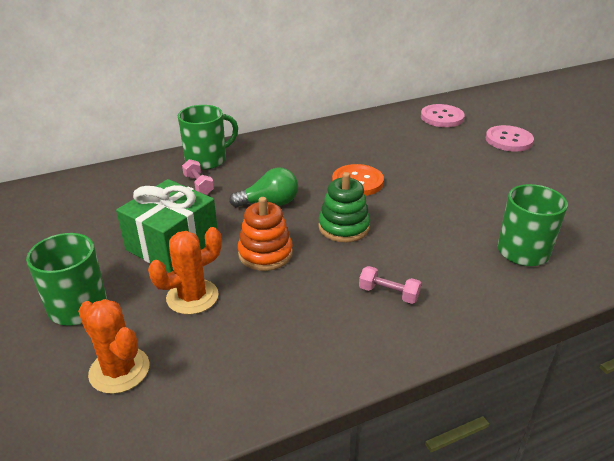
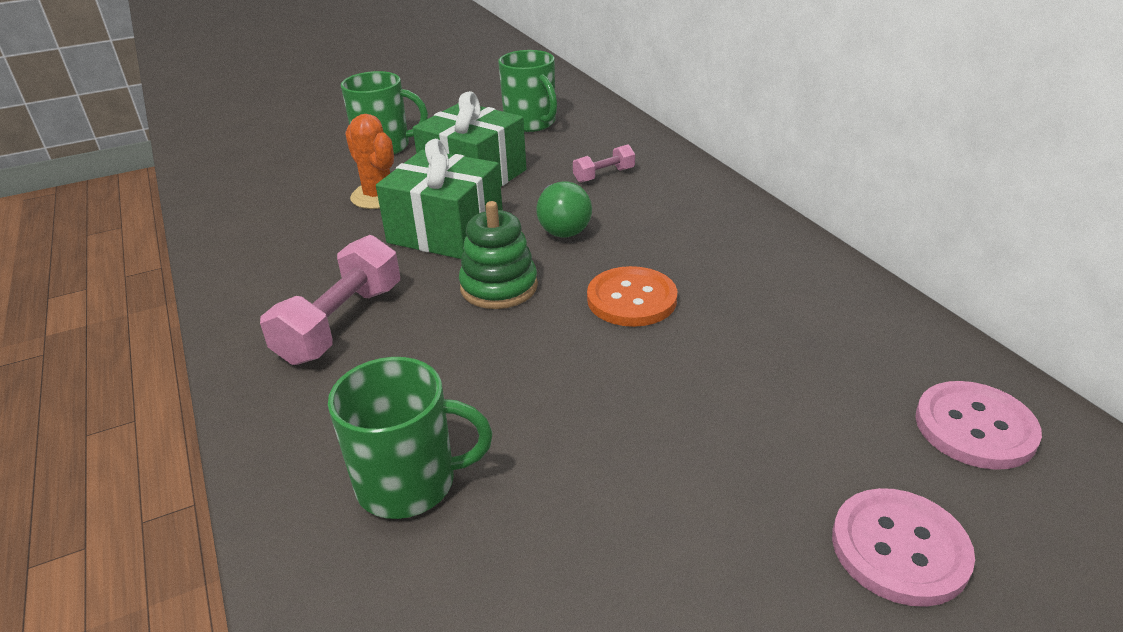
camera: 90 degrees right, 0 degrees up
orange cactus [78,299,150,394] -> none
green mug [178,105,238,170] -> green mug moved to [498,50,557,132]
orange stacking toy [238,197,293,271] -> green gift [376,139,503,259]
pink dumbbell [359,266,421,304] -> pink dumbbell [260,235,400,365], size x1.88

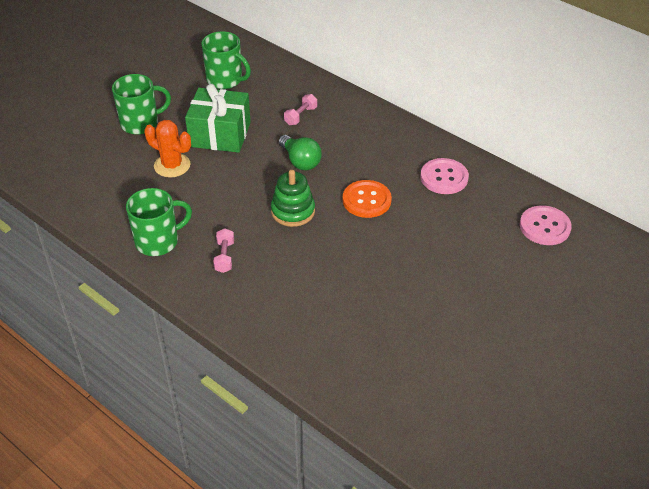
camera: 25 degrees left, 10 degrees up
pink dumbbell [260,235,400,365] -> pink dumbbell [213,228,234,273], size x0.53
green mug [328,357,492,519] -> green mug moved to [126,188,192,256]
green gift [376,139,503,259] -> none
pink button [832,488,975,607] -> pink button moved to [420,158,469,194]

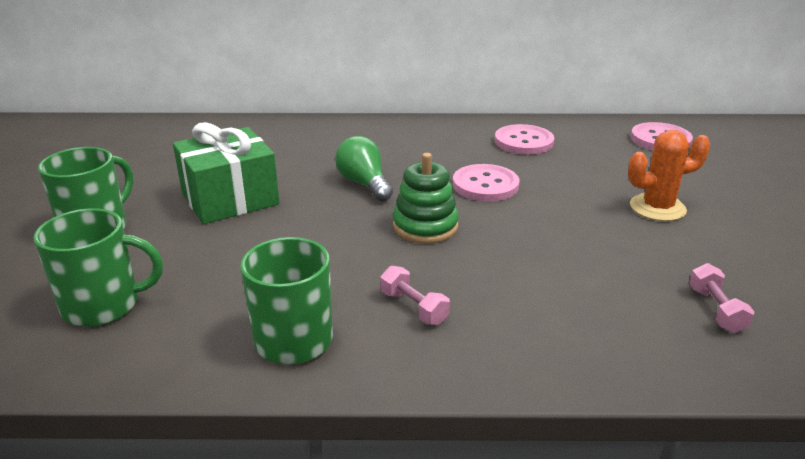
camera: 40 degrees left, 15 degrees down
orange cactus [144,120,191,178] -> orange cactus moved to [628,130,710,221]
green mug [201,31,251,89] -> green mug moved to [34,208,163,327]
green light bulb [279,135,322,170] -> green light bulb turned 135 degrees counterclockwise [335,136,393,201]
pink dumbbell [284,94,317,125] -> pink dumbbell moved to [689,263,754,333]
orange button [343,180,392,218] -> pink button [453,164,519,201]

